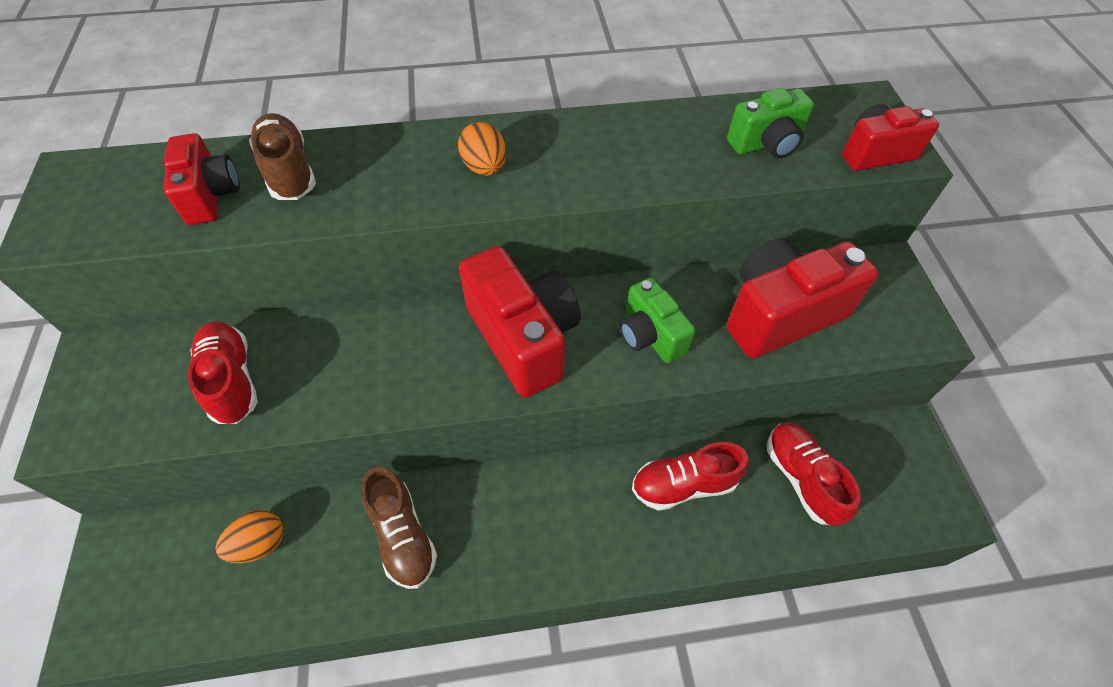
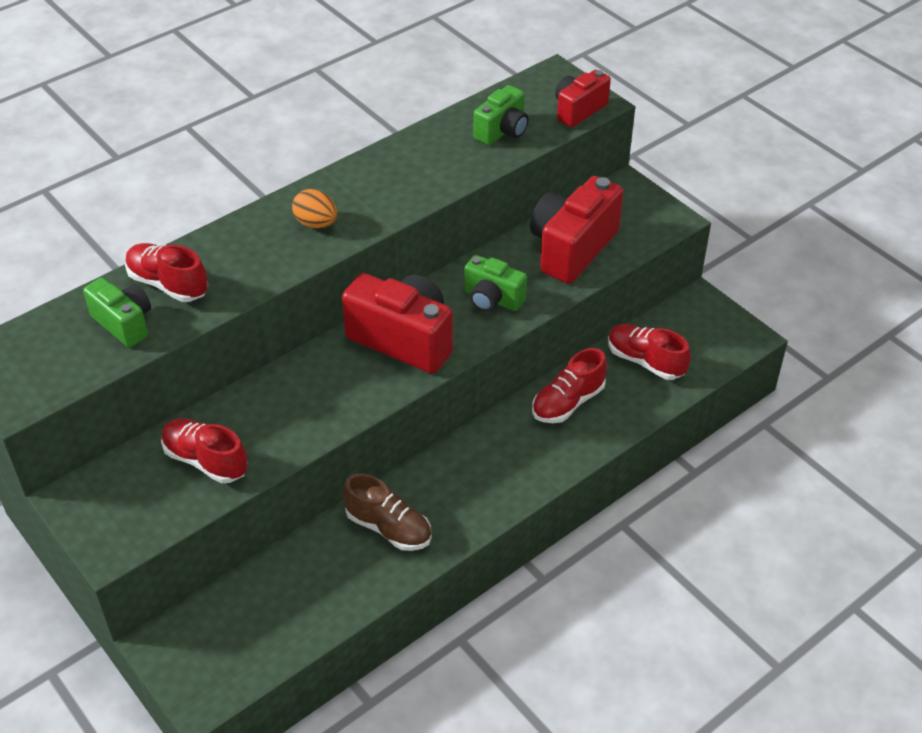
camera: 30 degrees left, 10 degrees down
red camera [164,133,240,225] -> green camera [83,278,151,348]
orange egg [215,510,284,563] -> none
brown shoe [249,113,316,200] -> red shoe [125,243,208,302]

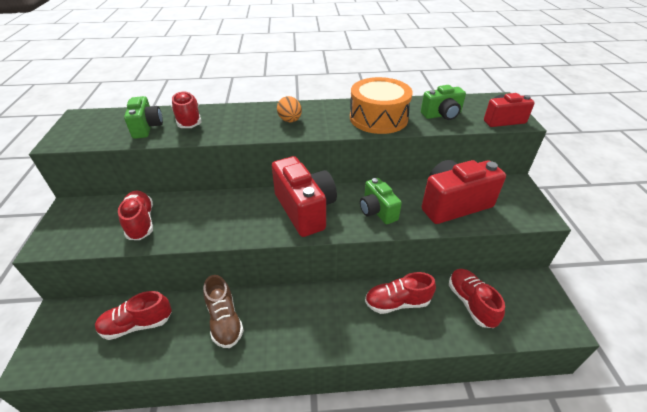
camera: 35 degrees right, 5 degrees down
none -> red shoe [95,291,172,340]
none -> orange drum [350,77,413,134]

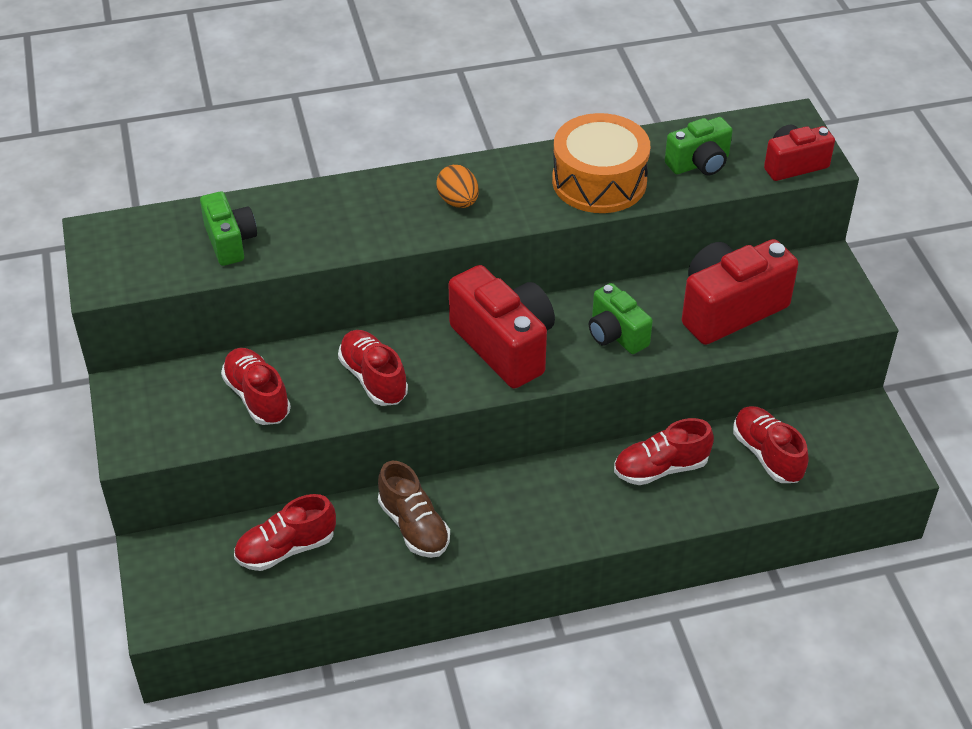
camera: 10 degrees left, 5 degrees up
red shoe [171,91,201,128] -> red shoe moved to [338,330,408,406]

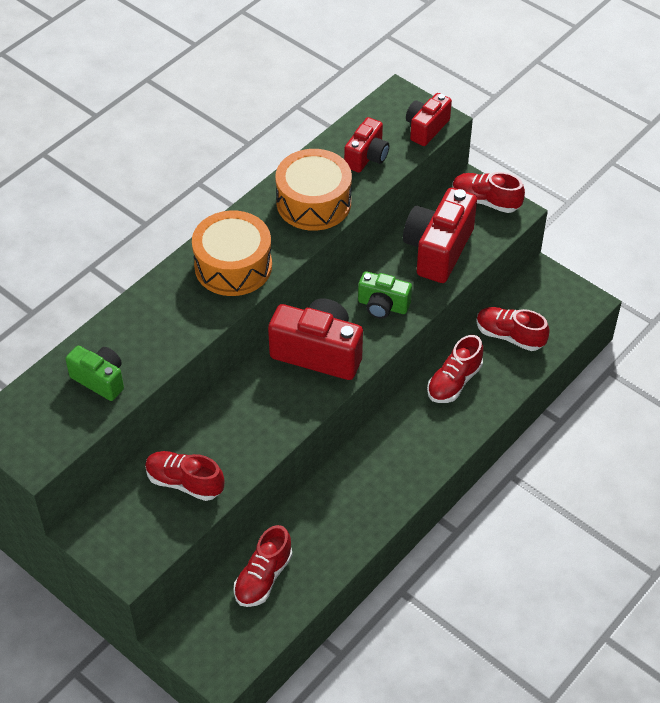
camera: 35 degrees left, 5 degrees up
red shoe [338,330,408,406] -> red shoe moved to [452,172,525,213]
brown shoe [378,461,450,558] -> none
orange egg [436,165,479,208] -> orange drum [192,211,272,296]
green camera [665,117,733,175] -> red camera [344,117,389,173]

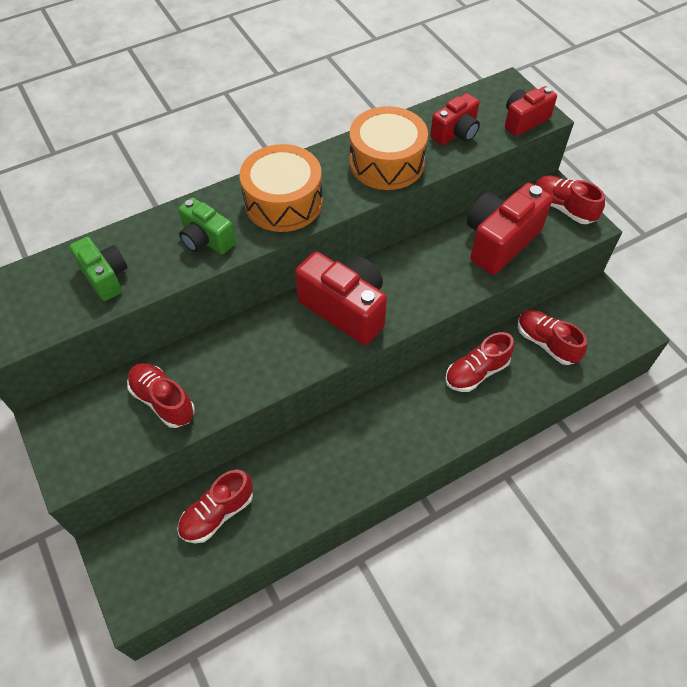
camera: 20 degrees right, 5 degrees up
green camera [358,271,412,319] -> green camera moved to [178,197,236,254]

